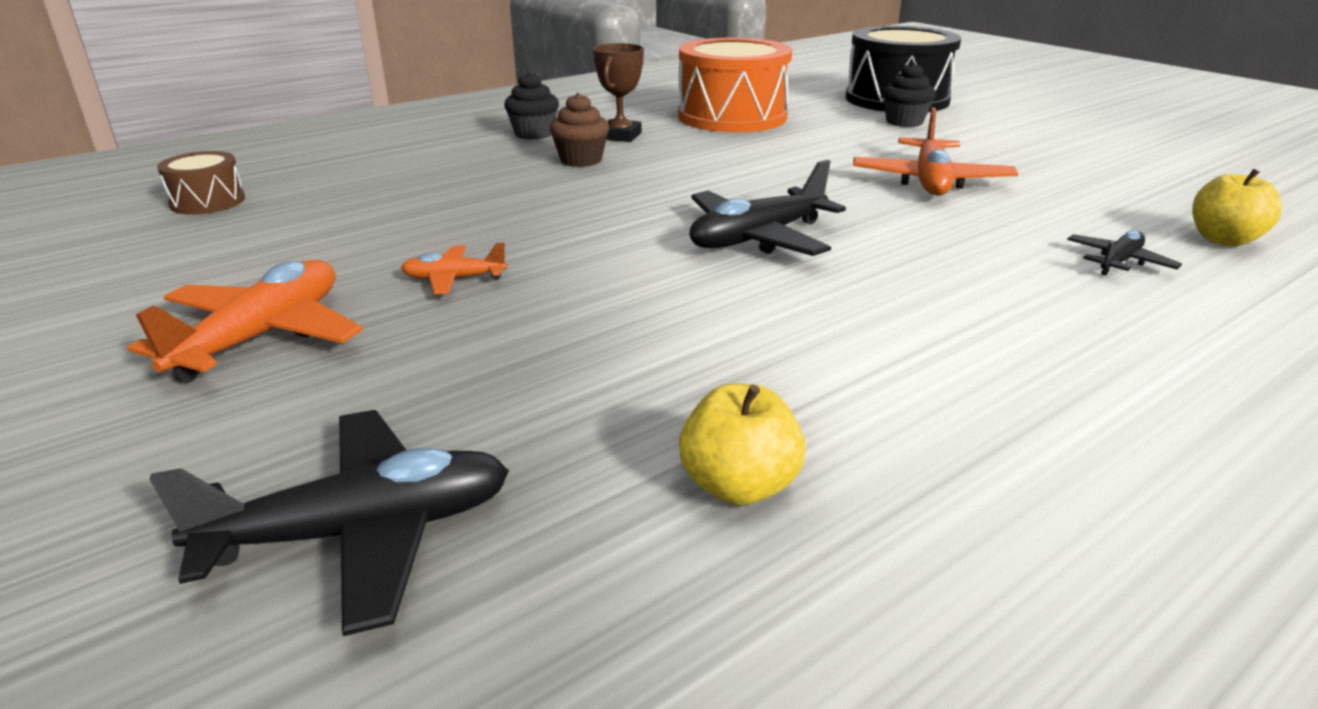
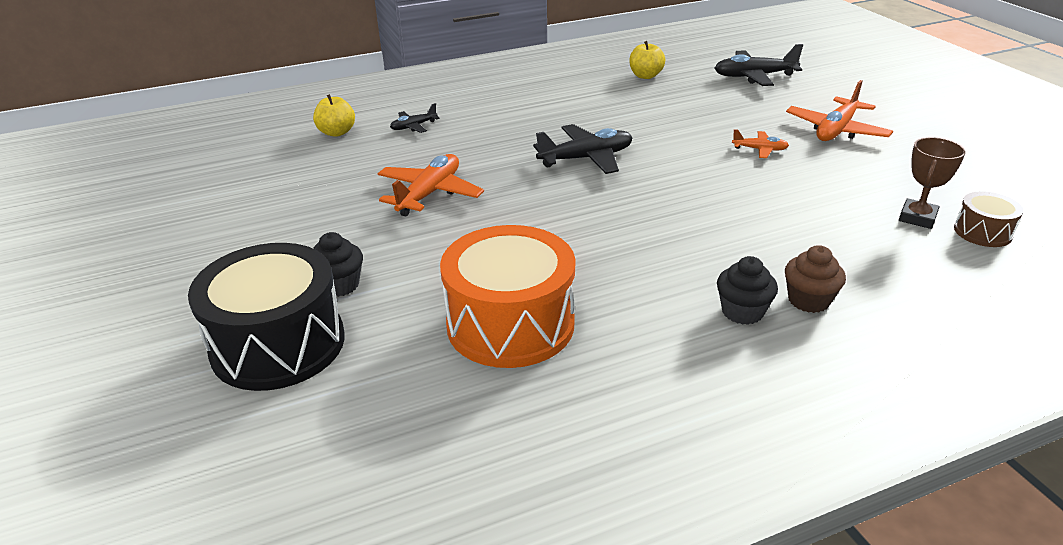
camera: 165 degrees left, 5 degrees up
brown cupcake [550,93,609,167] -> brown cupcake moved to [785,245,846,313]
brown trophy [593,43,644,142] -> brown trophy moved to [899,137,966,229]

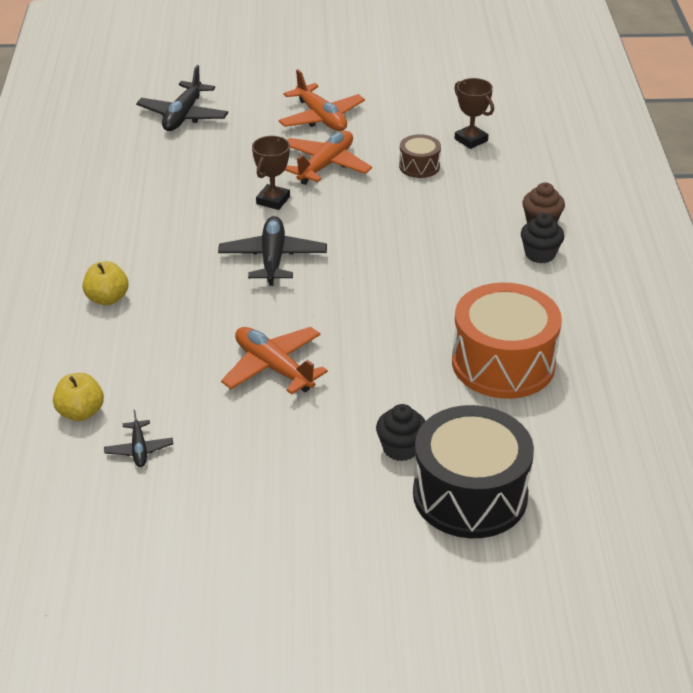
camera: 70 degrees left, 5 degrees up
black plane [390,103,440,133] -> black plane moved to [104,410,173,467]
yellow apple [629,41,665,79] -> yellow apple moved to [82,261,128,306]
orange plane [732,129,789,158] -> orange plane [285,131,372,185], size x1.86
brown drum [954,191,1023,247] -> brown drum moved to [399,134,441,178]
none -> brown trophy [252,136,290,210]

